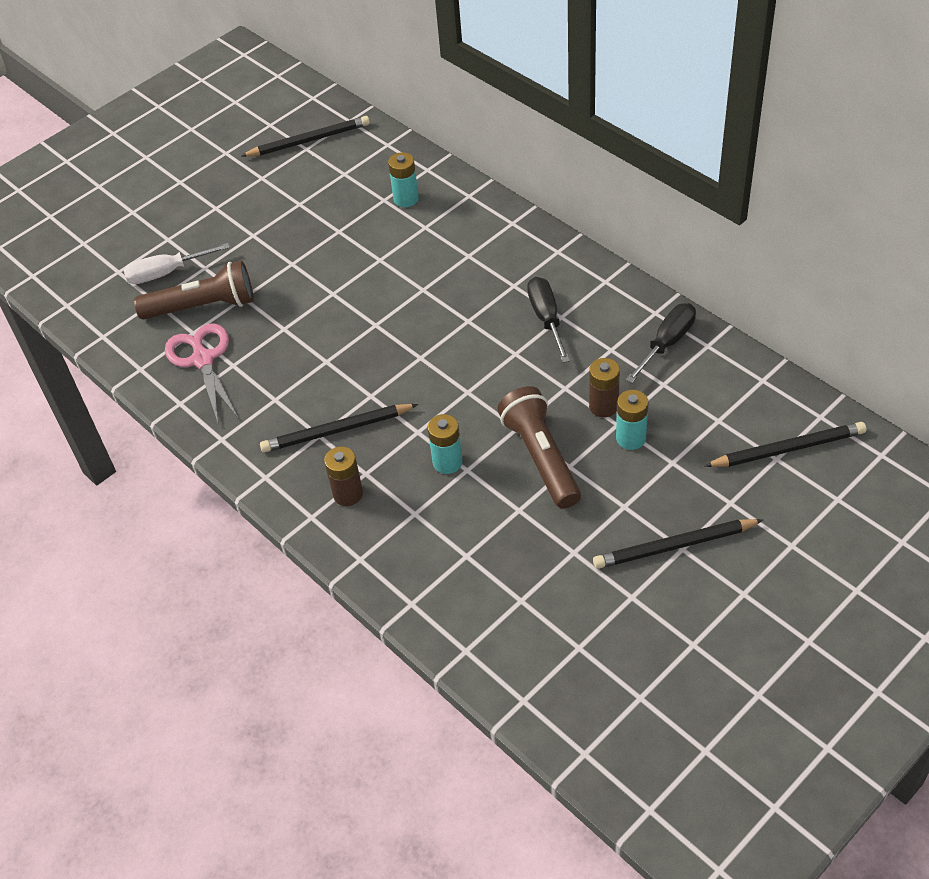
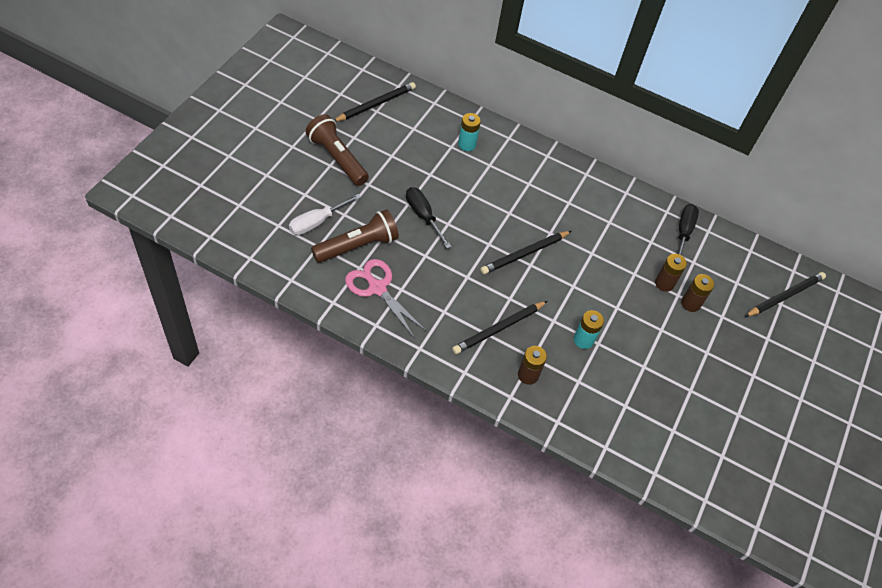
camera: 30 degrees left, 5 degrees up
brown flashlight [497,386,581,509] -> brown flashlight moved to [306,114,369,186]
black screwdriver [527,277,570,363] -> black screwdriver moved to [406,187,452,249]
black pencil [593,519,763,569] -> black pencil moved to [481,231,571,274]
turquoise battery [616,390,648,450] -> brown battery [681,274,714,312]

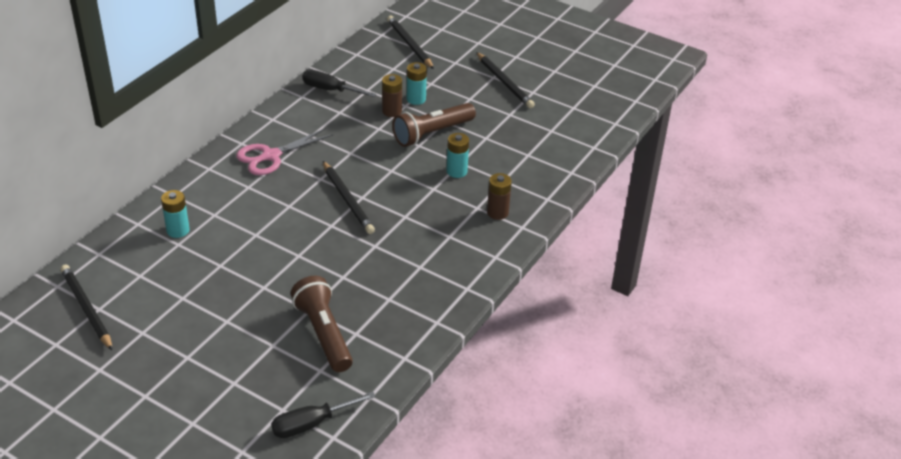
camera: 80 degrees left, 15 degrees down
white screwdriver [289,194,361,235] -> none
brown flashlight [306,114,369,186] -> brown flashlight moved to [392,103,476,147]
pink scissors [345,259,426,337] -> pink scissors moved to [236,128,334,175]
black screwdriver [406,187,452,249] -> black screwdriver moved to [271,392,376,438]
black pencil [452,301,547,354] -> black pencil moved to [476,52,535,108]
brown battery [681,274,714,312] -> turquoise battery [407,62,427,105]

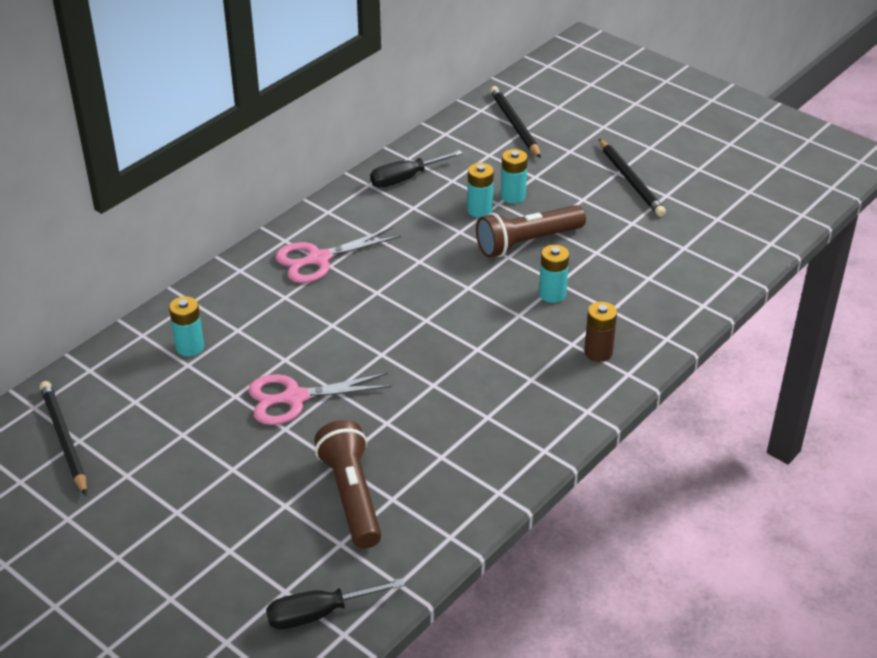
camera: 10 degrees right, 0 degrees up
black screwdriver [303,70,377,97] -> black screwdriver turned 60 degrees counterclockwise [370,150,463,187]
black pencil [323,161,375,234] -> none
brown battery [382,74,402,117] -> turquoise battery [467,163,494,218]
none -> pink scissors [248,373,392,425]

